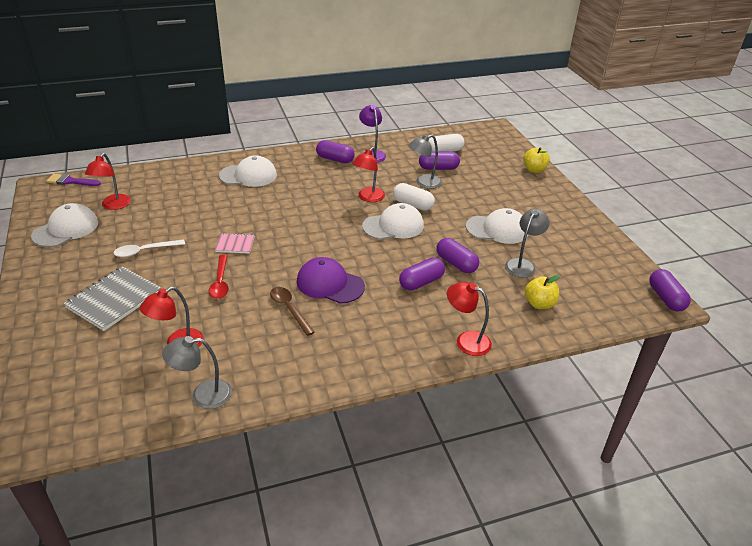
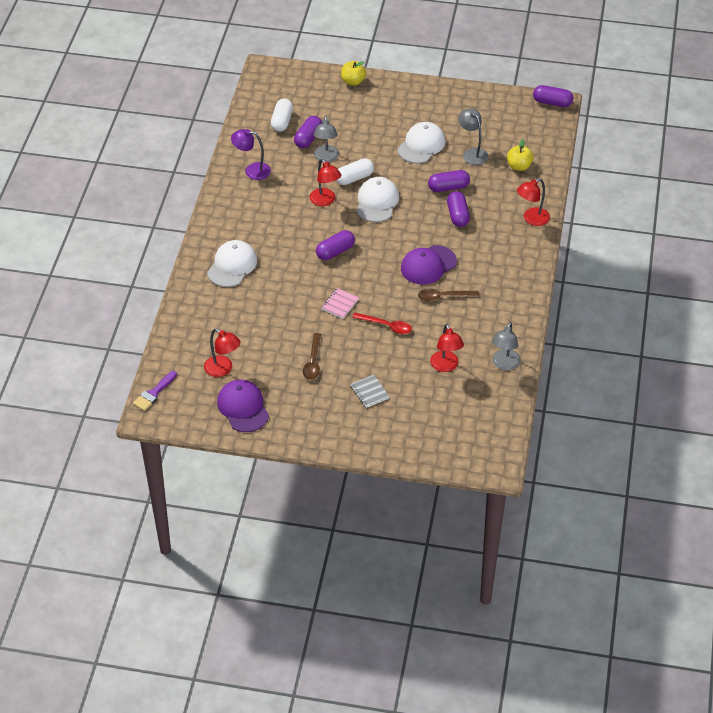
camera: 60 degrees left, 10 degrees up
white cap [31,203,98,247] -> purple cap [217,380,269,432]
grey notebook [63,266,161,331] -> grey notebook [350,375,389,408], size x0.54
white spoon [114,240,185,257] -> brown spoon [303,333,321,380]
purple capsule [316,140,355,163] -> purple capsule moved to [316,230,355,260]

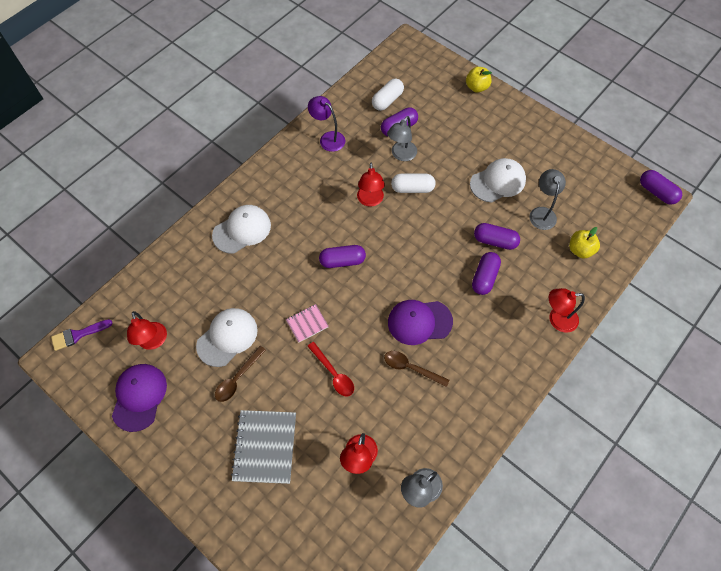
camera: 30 degrees right, 15 degrees up
grey notebook [350,375,389,408] -> grey notebook [231,410,296,484], size x1.86
white cap [357,177,399,222] -> white cap moved to [196,308,258,367]

